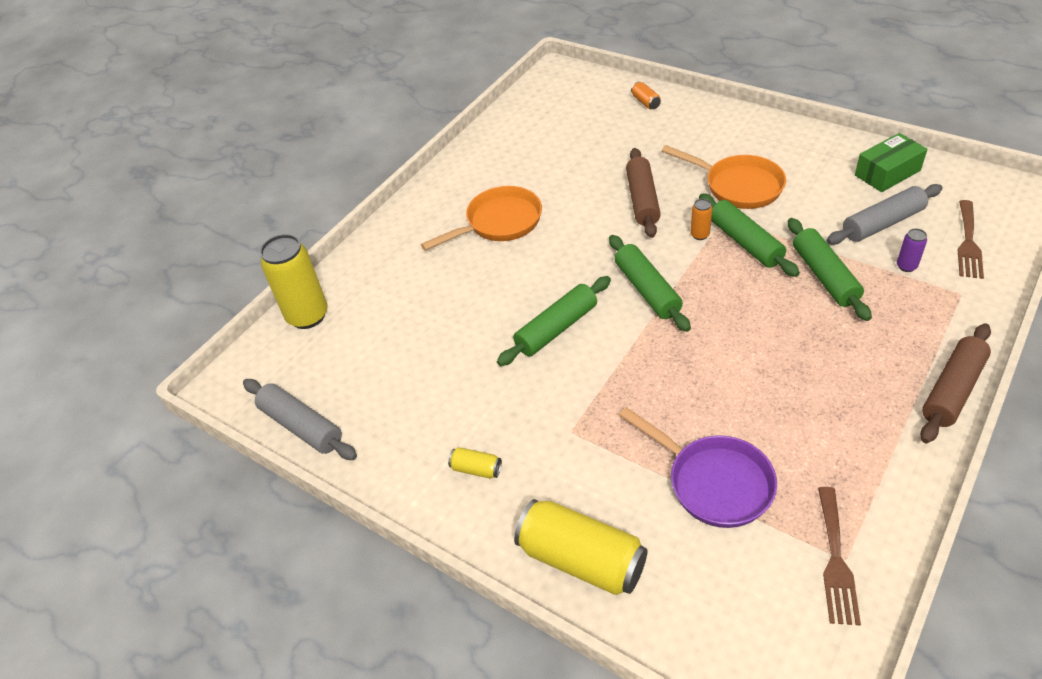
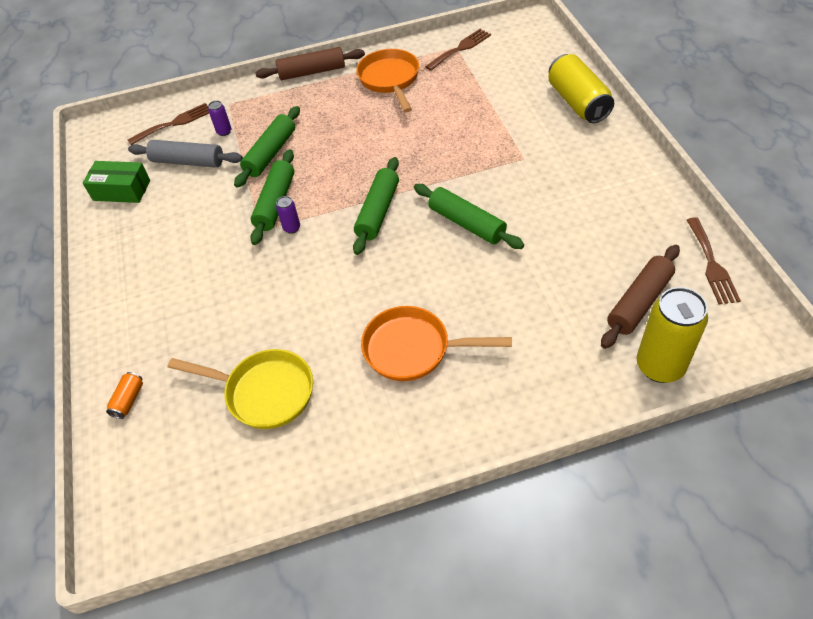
camera: 140 degrees left, 5 degrees up
grey rolling pin [243,379,357,460] -> brown fork [687,217,741,305]
yellow can [448,447,502,479] -> none
green rolling pin [497,276,611,366] -> green rolling pin turned 45 degrees clockwise [414,184,524,249]
purple pan [619,407,777,528] -> none
brown rolling pin [626,148,661,238] -> brown rolling pin moved to [601,245,680,349]
orange pan [662,145,786,209] -> orange pan moved to [356,49,419,113]
orange can [691,199,712,240] -> purple can [276,196,300,234]
none -> yellow pan [168,349,313,429]

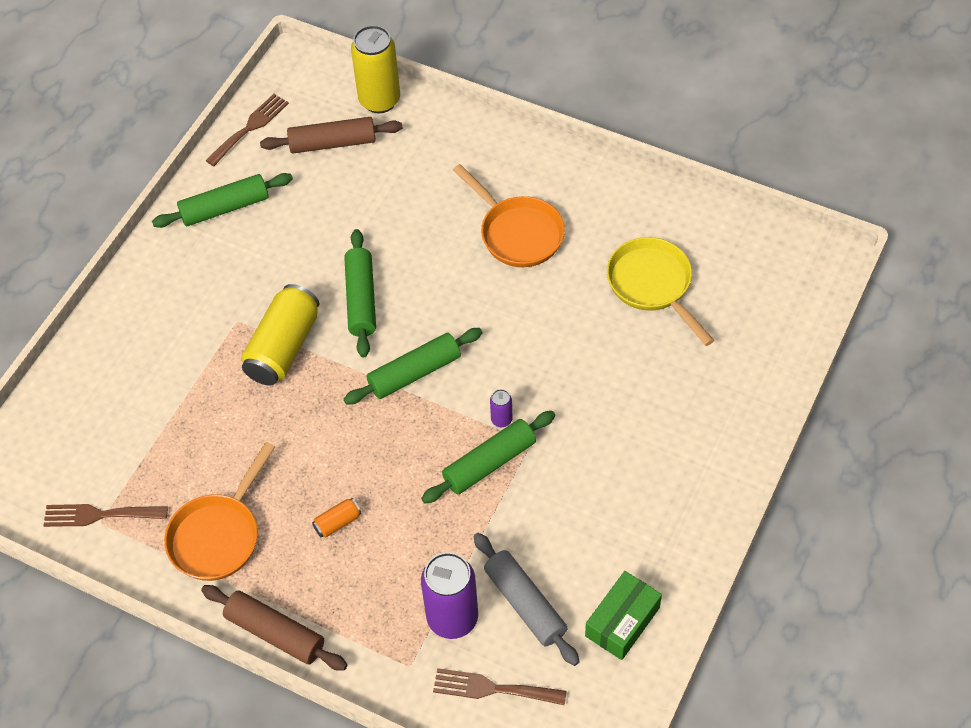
camera: 140 degrees left, 5 degrees up
green box [83,161,150,203] -> green box turned 75 degrees clockwise [585,571,662,660]
orange can [106,372,143,419] -> orange can moved to [312,498,362,537]
purple can [208,101,231,136] -> purple can [421,552,478,639], size x2.24
green rolling pin [234,106,300,188] -> green rolling pin moved to [152,173,293,228]
yellow can [548,54,614,123] -> yellow can moved to [241,284,319,386]

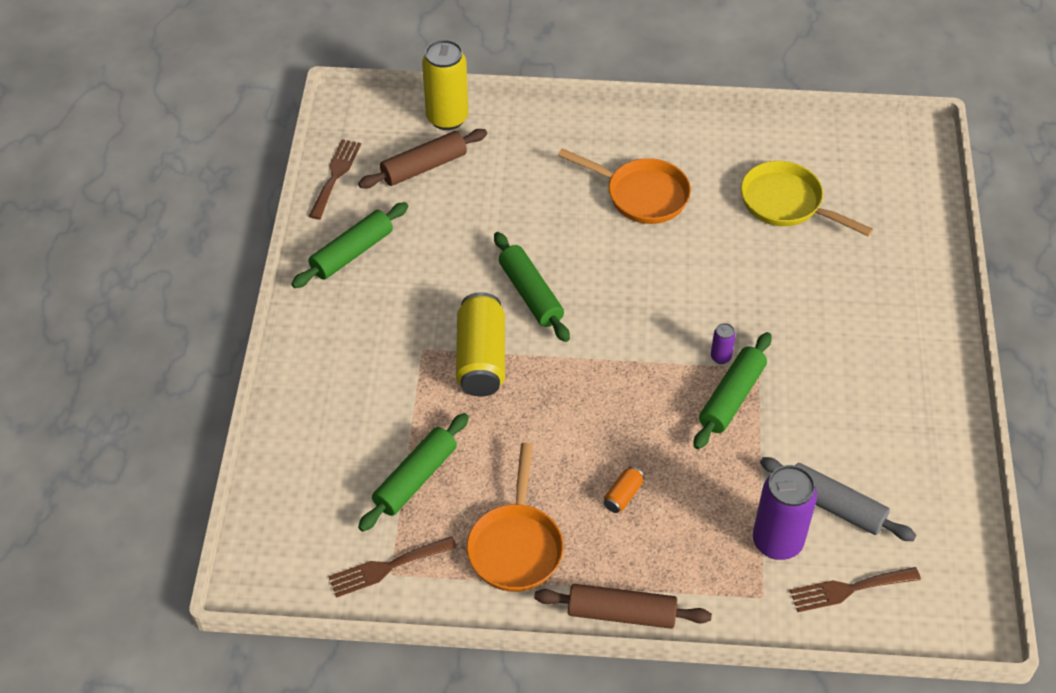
camera: 25 degrees left, 5 degrees down
green rolling pin [344,328,483,404] -> green rolling pin moved to [358,413,469,532]
green box [585,571,662,660] -> none

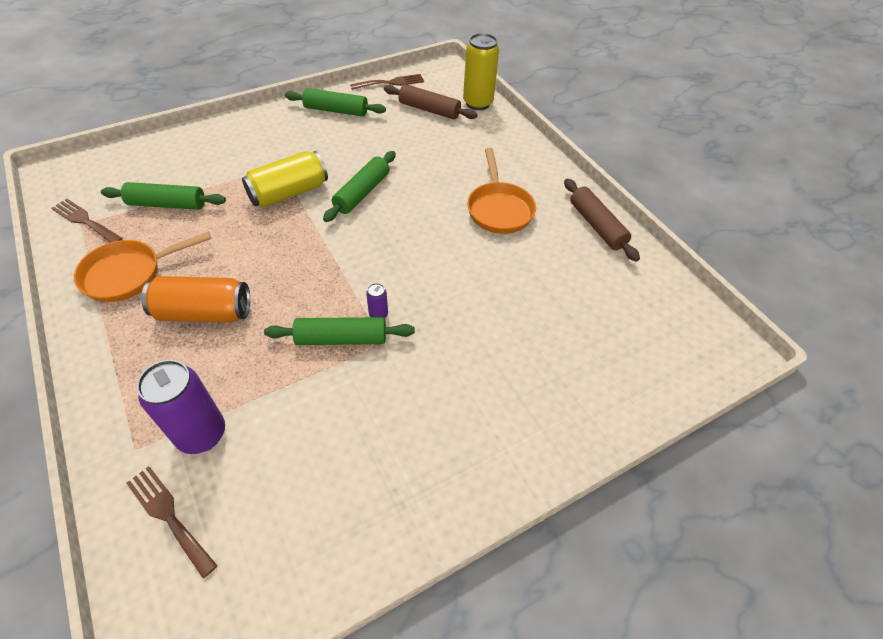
camera: 55 degrees right, 0 degrees up
brown rolling pin [534,584,712,629] -> brown rolling pin moved to [564,179,640,261]
orange can [604,466,644,513] -> orange can [141,276,250,323], size x2.24
yellow pan [741,161,873,236] -> none
grey rolling pin [760,457,917,541] -> none

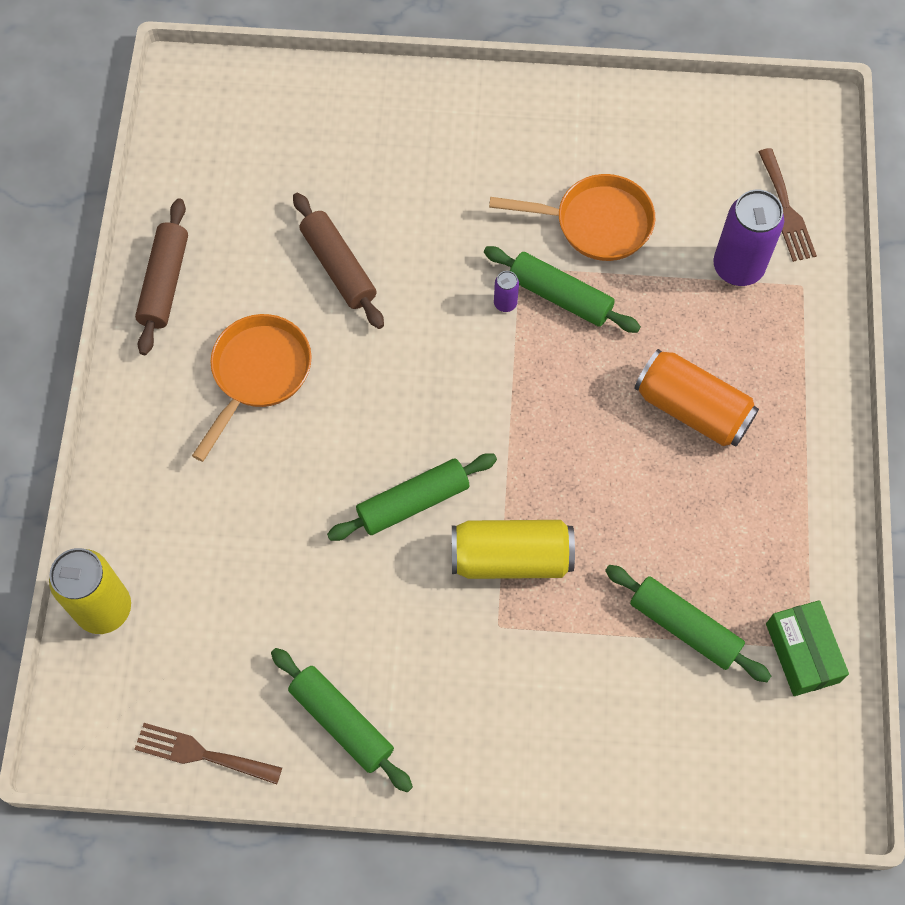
camera: 145 degrees left, 15 degrees up
brown fork [51,199,123,242] -> green box [766,600,849,696]
orange pan [74,232,212,302] -> orange pan moved to [489,174,655,261]
brown rolling pin [384,84,478,120] -> brown rolling pin moved to [293,193,384,329]

